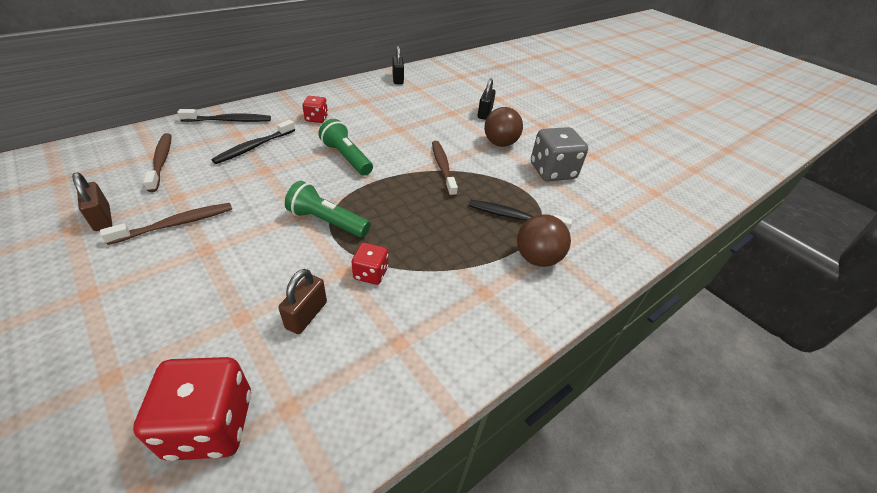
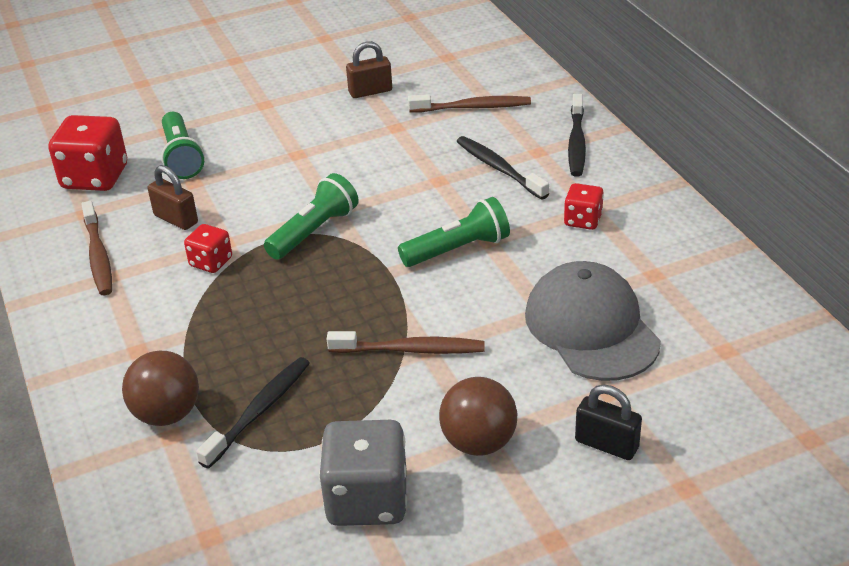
camera: 110 degrees right, 5 degrees down
brown toothbrush [100,203,232,245] -> brown toothbrush moved to [81,201,112,295]
black padlock [393,46,404,84] -> none
none -> green flashlight [161,112,205,179]
none -> grey cap [525,261,661,381]

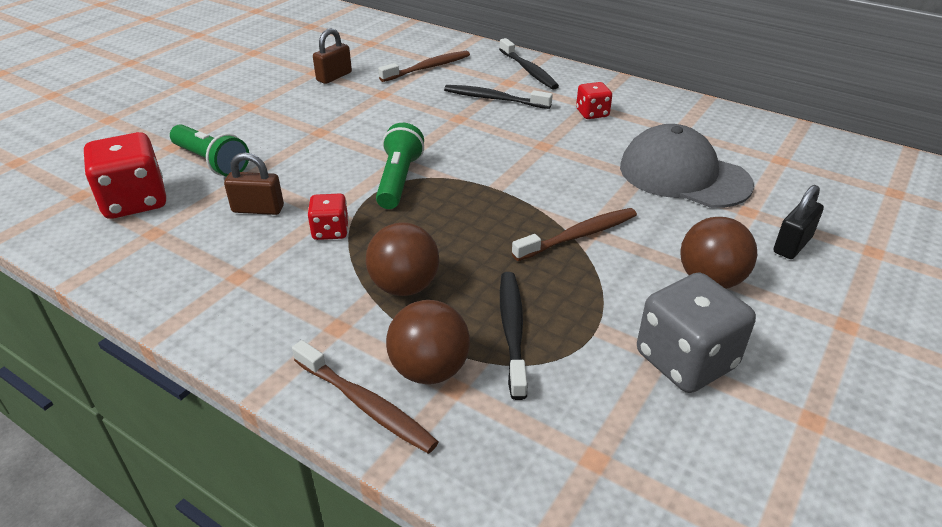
camera: 35 degrees left, 0 degrees up
brown toothbrush [81,201,112,295] -> brown toothbrush moved to [292,340,438,454]
green flashlight [398,197,510,267] -> none
black padlock [575,385,642,460] -> black padlock turned 45 degrees counterclockwise [773,185,824,259]
none -> brown ball [366,222,440,296]

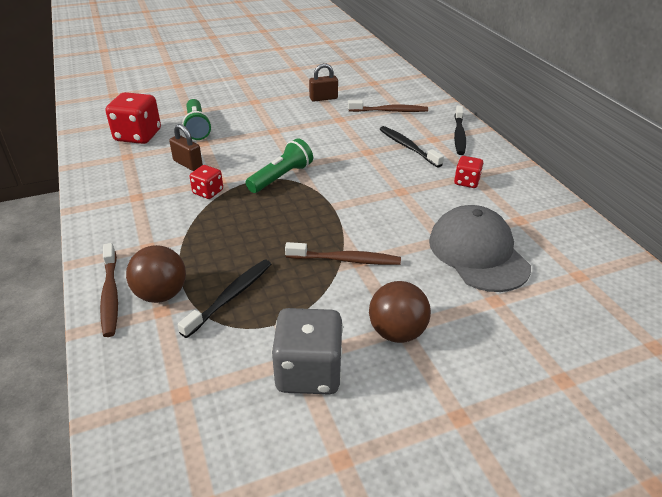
camera: 35 degrees right, 0 degrees up
brown ball [366,222,440,296] -> none
black padlock [773,185,824,259] -> none

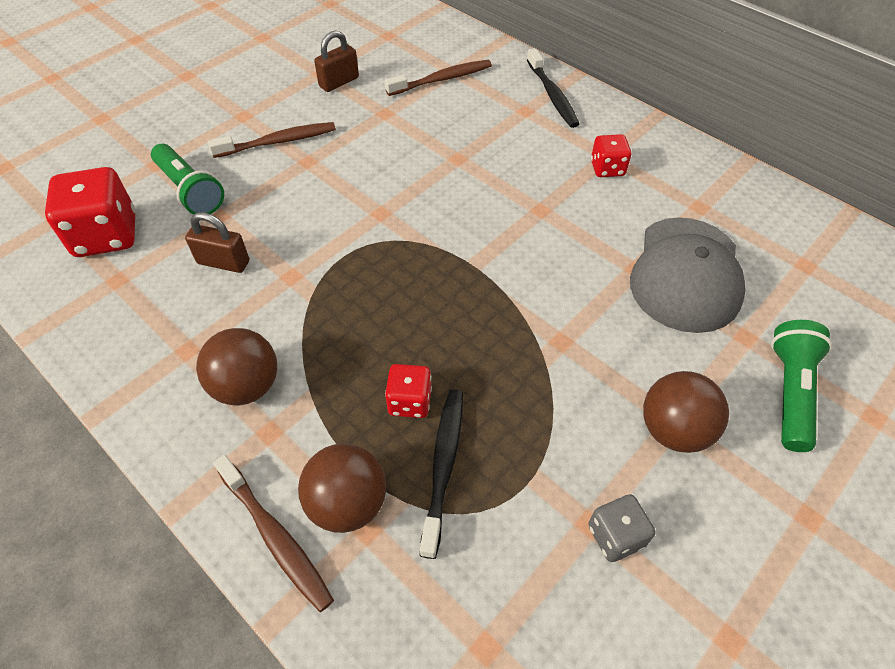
camera: 25 degrees left, 15 degrees up
red dice [189,165,223,199] -> red dice moved to [385,364,432,418]
green flashlight [245,139,313,193] -> green flashlight moved to [771,320,832,452]
grey dice [271,308,343,395] -> grey dice [588,494,655,562], size x0.55
brown toothbrush [285,242,401,265] -> brown toothbrush moved to [208,122,336,158]
black toothbrush [380,126,444,167] -> none
grey cap [429,205,531,292] -> grey cap turned 120 degrees counterclockwise [630,217,746,333]
none -> brown ball [196,328,277,405]

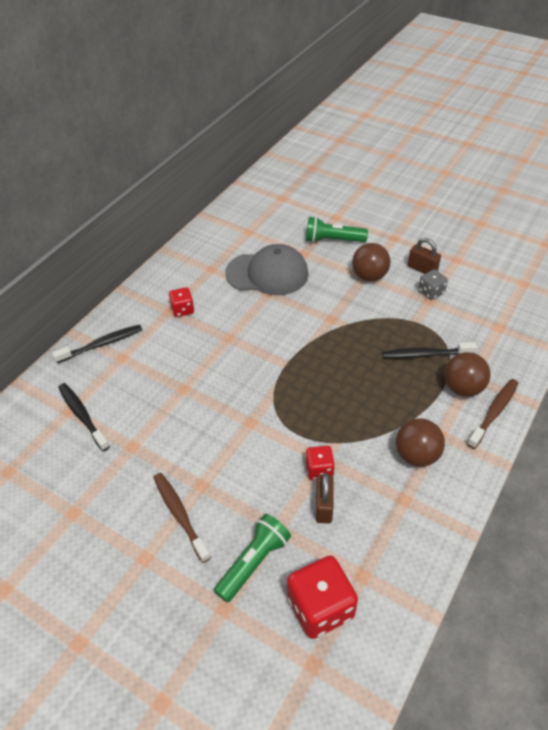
camera: 100 degrees left, 5 degrees down
brown padlock [314,31,359,92] -> brown padlock moved to [408,238,441,274]
brown toothbrush [385,60,492,96] -> black toothbrush [58,383,110,451]
red dice [385,364,432,418] -> red dice moved to [306,446,335,480]

